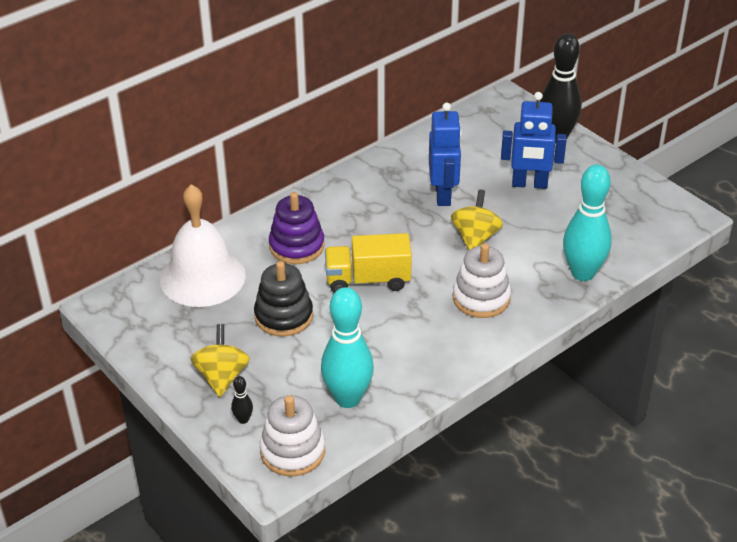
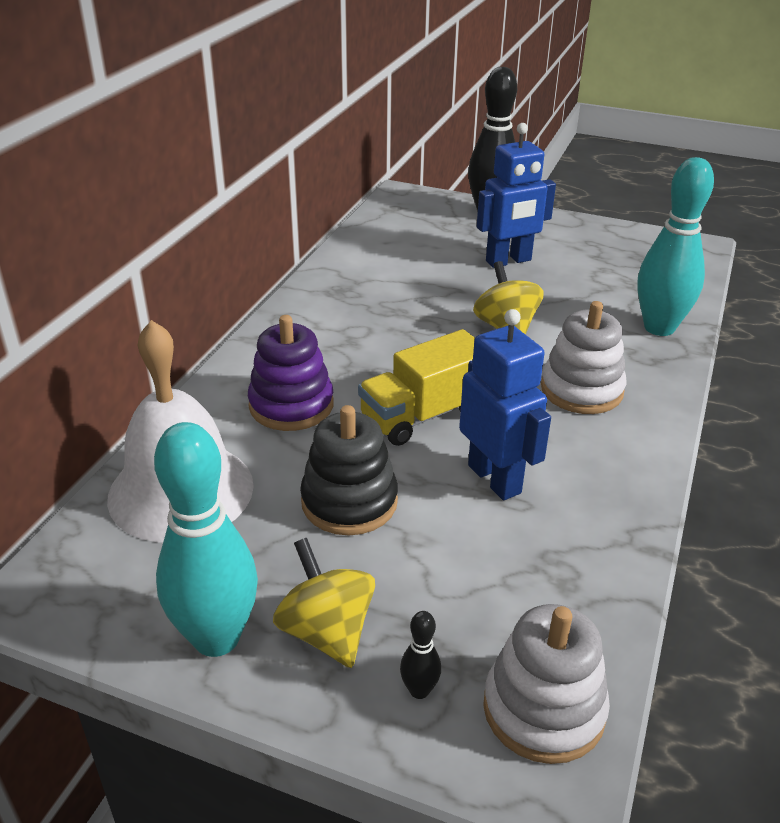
camera: 30 degrees left, 5 degrees down
turquoise bowling pin [321,287,374,408] -> turquoise bowling pin moved to [154,422,258,657]
blue robot [429,103,462,206] -> blue robot moved to [459,309,551,500]

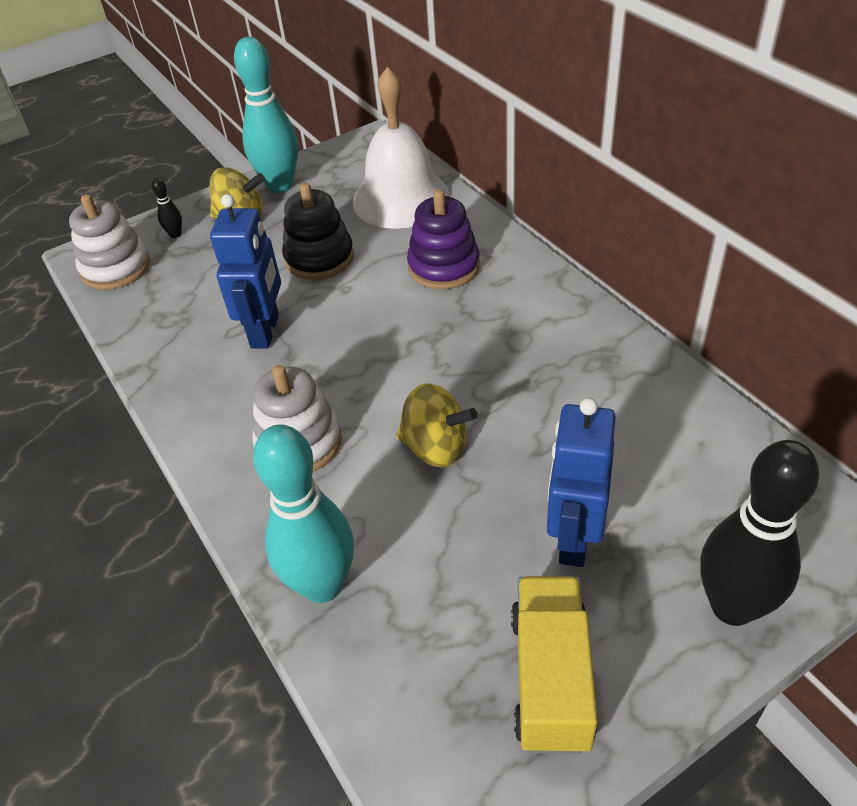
camera: 130 degrees right, 10 degrees up
yellow truck [358,329,475,446] -> yellow truck moved to [511,576,598,754]
blue robot [459,309,551,500] -> blue robot turned 90 degrees counterclockwise [210,194,281,349]

